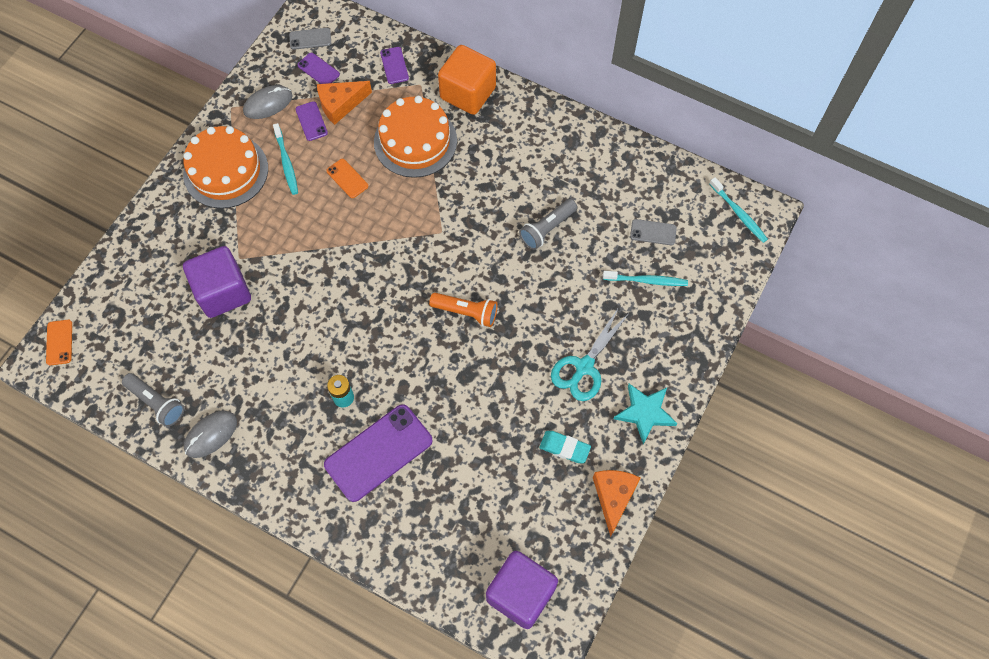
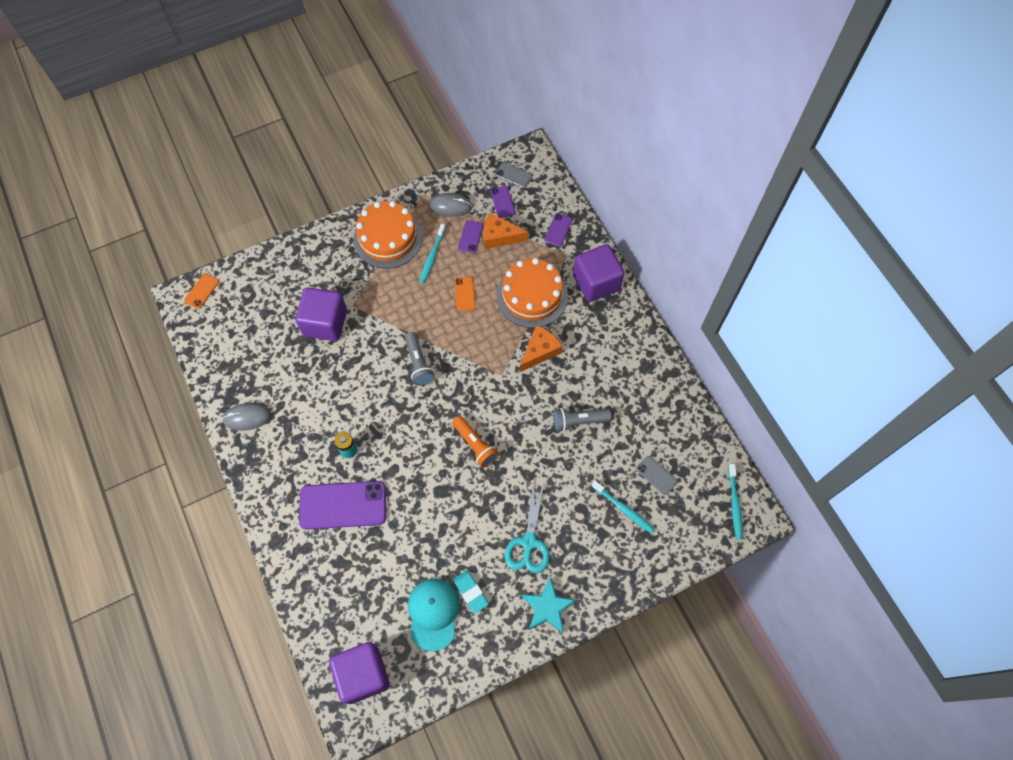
camera: 35 degrees right, 0 degrees up
grey flashlight [122,373,185,427] -> grey flashlight moved to [405,332,435,386]
orange cube [438,45,496,115] -> purple cube [573,244,624,302]
turquoise scissors [551,307,629,401] -> turquoise scissors turned 60 degrees counterclockwise [505,481,549,573]
orange cheese [593,470,640,537] -> orange cheese moved to [520,325,562,372]
none -> turquoise cap [408,579,459,651]

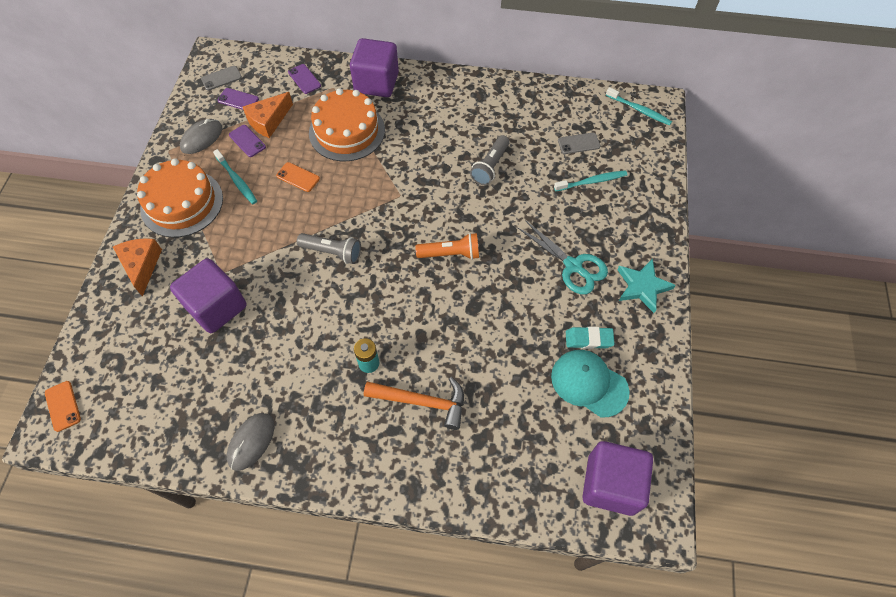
camera: 55 degrees left, 5 degrees down
purple phone [299,481,386,530] -> orange hammer [364,377,464,430]
orange cheese [520,325,562,372] -> orange cheese moved to [113,238,162,297]

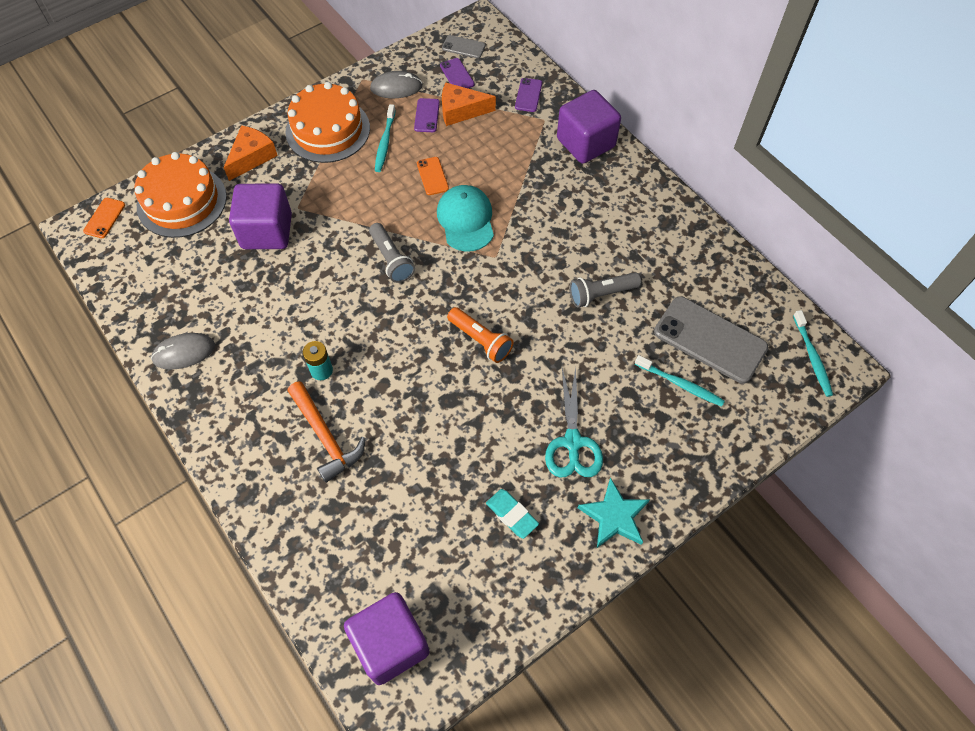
camera: 45 degrees right, 0 degrees up
orange cake [309,88,385,161] -> orange cake moved to [135,152,227,238]
turquoise cap [551,350,630,417] -> turquoise cap moved to [437,185,494,252]
grey phone [558,132,600,154] -> grey phone [654,296,768,384], size x2.11

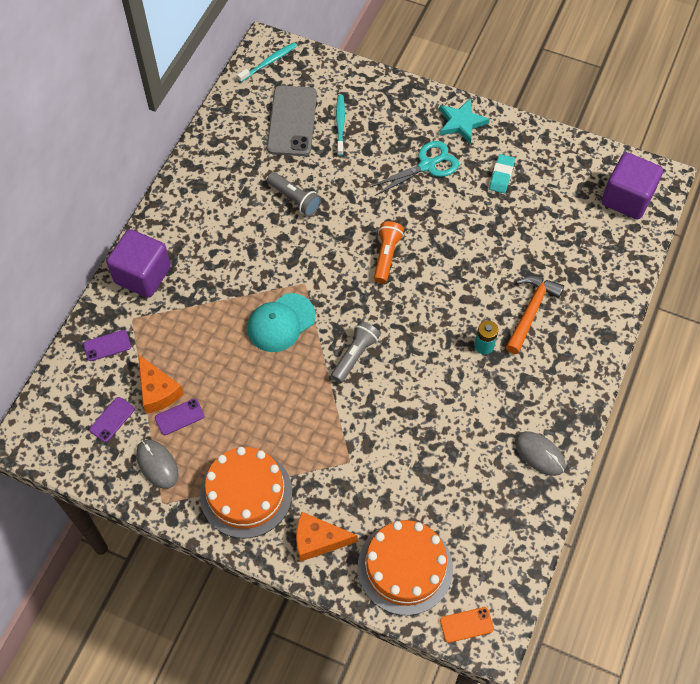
camera: 120 degrees left, 0 degrees up
purple cube [229,183,292,249] -> none
turquoise toothbrush [375,104,396,172] -> none
orange phone [417,157,449,195] -> none
grey phone [442,35,486,58] -> none

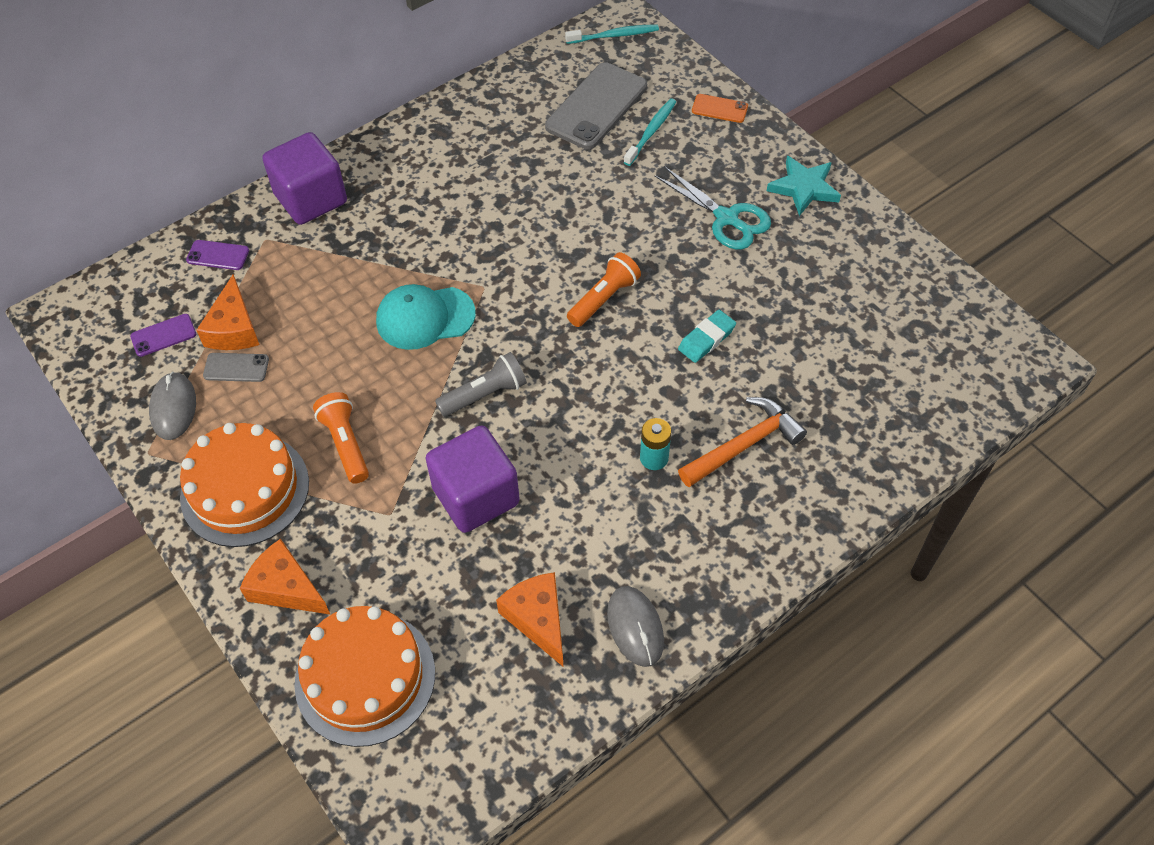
camera: 30 degrees right, 5 degrees down
purple phone [155,399,204,435] -> grey phone [203,353,269,382]
grey flashlight [267,172,321,216] -> none
turquoise scissors [370,141,459,196] -> turquoise scissors turned 45 degrees clockwise [654,166,771,250]
orange phone [440,607,494,643] -> orange phone moved to [692,94,748,123]
turquoise eraser [489,154,515,193] -> turquoise eraser moved to [678,310,736,363]
purple cube [602,152,663,219] -> purple cube moved to [425,425,520,533]
none -> orange flashlight [313,392,369,484]
none -> orange cheese [496,572,563,666]

